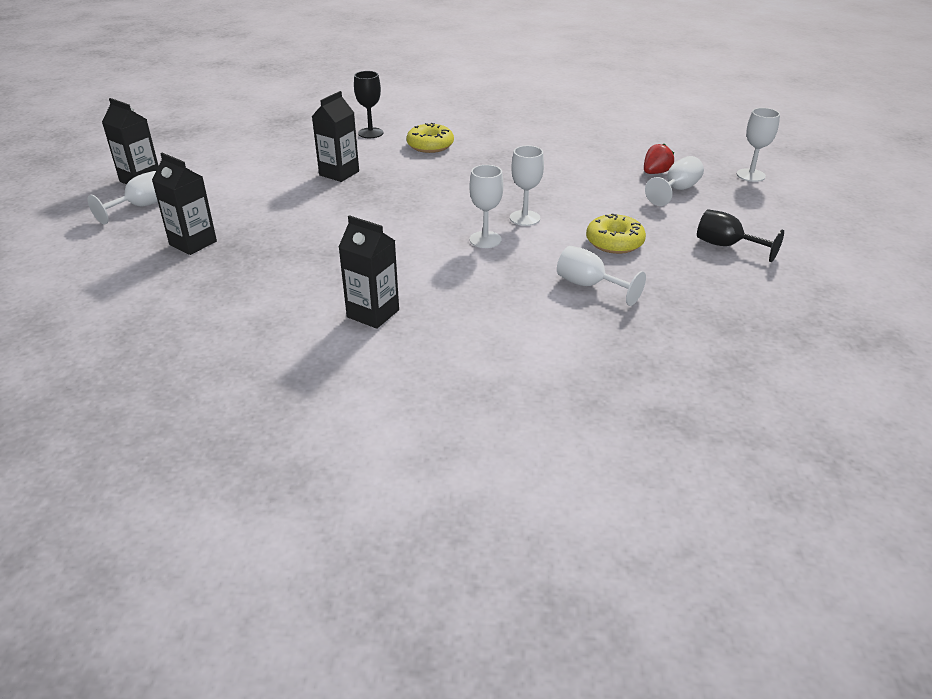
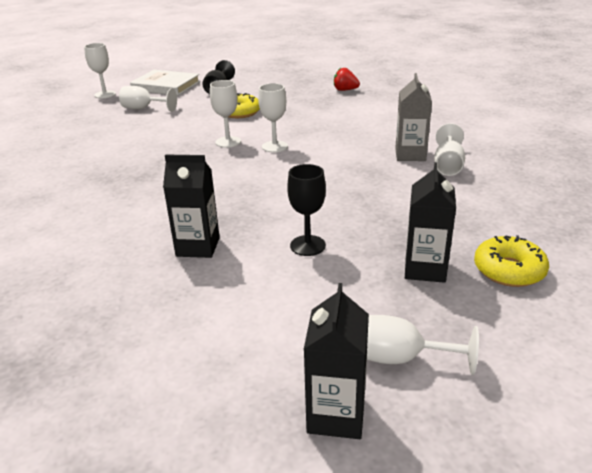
camera: 115 degrees left, 5 degrees down
black carton [338,215,399,329] -> grey carton [395,73,432,161]
black goblet [354,71,383,138] -> black goblet moved to [287,164,326,256]
yellow donut [406,123,454,153] -> yellow donut moved to [474,235,549,287]
white goblet [557,246,646,306] -> white goblet moved to [434,123,465,176]
red strawberry [644,144,674,174] -> red strawberry moved to [334,68,360,91]
none -> white book [130,70,200,96]

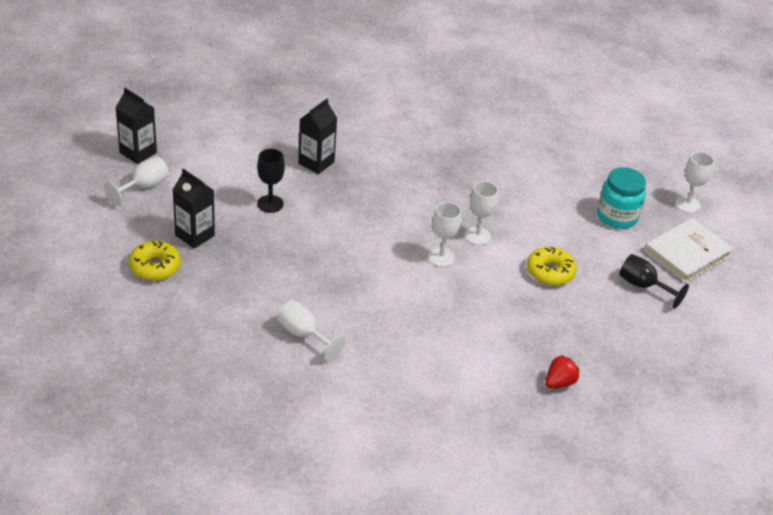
camera: 115 degrees right, 10 degrees up
white goblet [119,86,177,112] -> turquoise jar [597,167,646,229]
grey carton [395,73,432,161] -> none

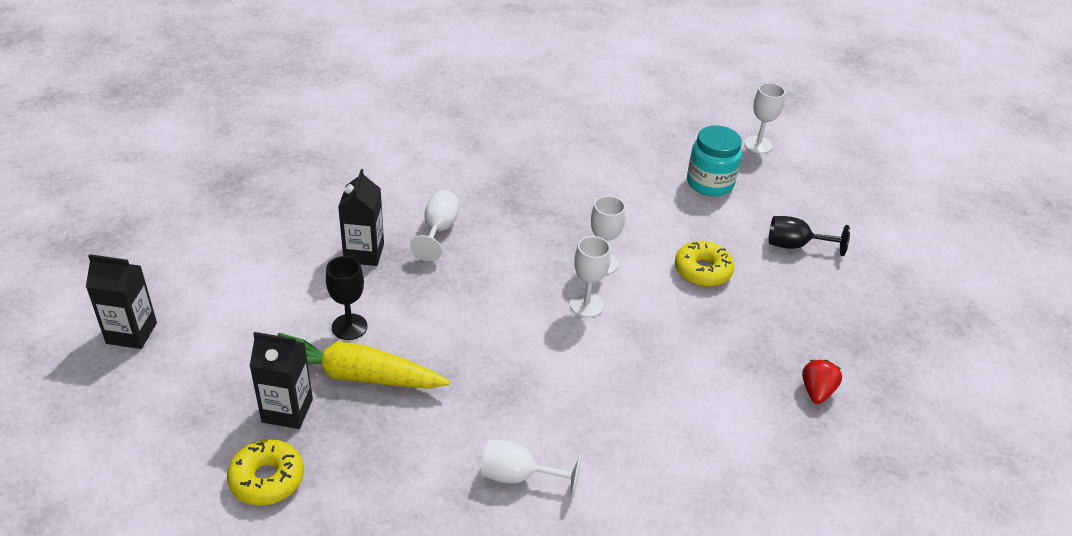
camera: 30 degrees left, 0 degrees up
white goblet [104,156,169,206] -> white goblet moved to [410,190,460,261]
white book [644,218,734,283] -> none
none -> yellow carrot [278,333,450,389]

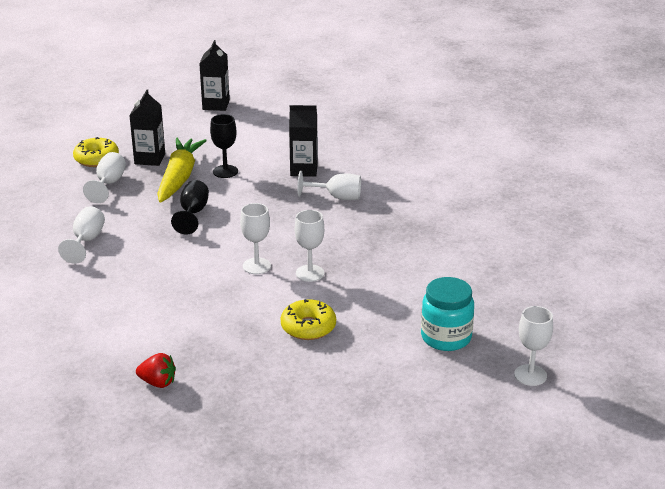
camera: 90 degrees right, 10 degrees down
black goblet [769,216,850,256] -> black goblet moved to [171,180,209,234]
none -> white goblet [83,152,126,203]

